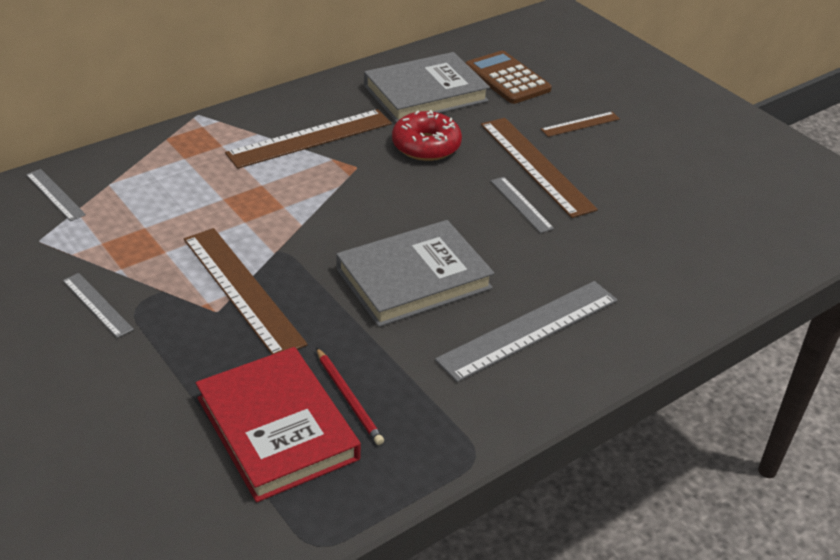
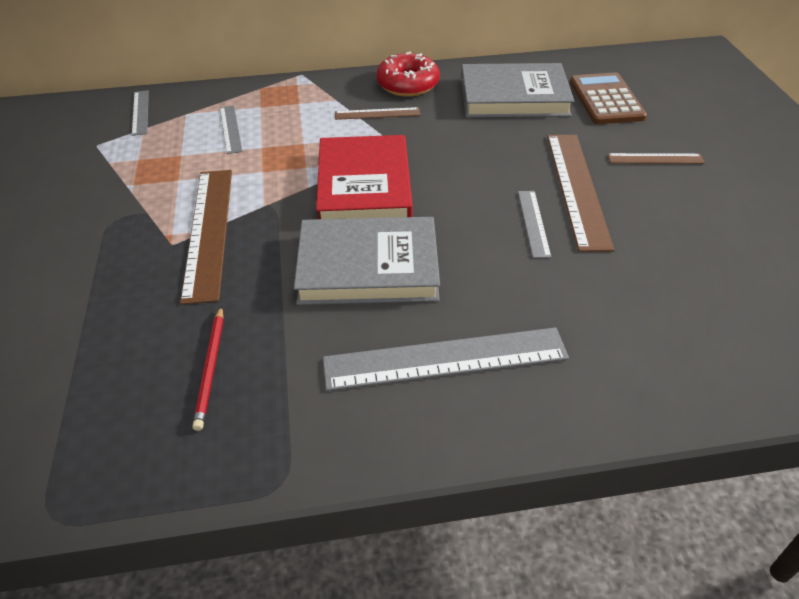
camera: 30 degrees right, 5 degrees up
grey ruler [63,273,134,338] -> grey ruler moved to [220,106,243,154]
red book [196,347,361,502] -> red book moved to [316,135,413,219]
brown ruler [225,109,392,169] -> brown ruler [335,107,420,120], size x0.52
red donut [392,110,462,161] -> red donut moved to [376,52,440,97]

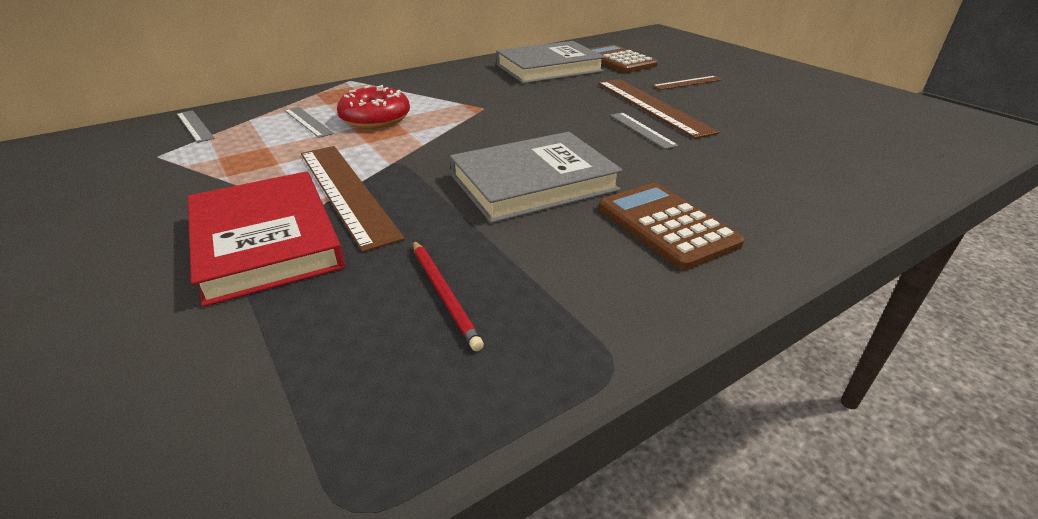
camera: 25 degrees left, 10 degrees down
red book [316,135,413,219] -> red book moved to [188,172,345,307]
grey ruler [323,327,569,391] -> brown calculator [599,183,745,270]
brown ruler [335,107,420,120] -> none
red donut [376,52,440,97] -> red donut moved to [337,85,410,129]

